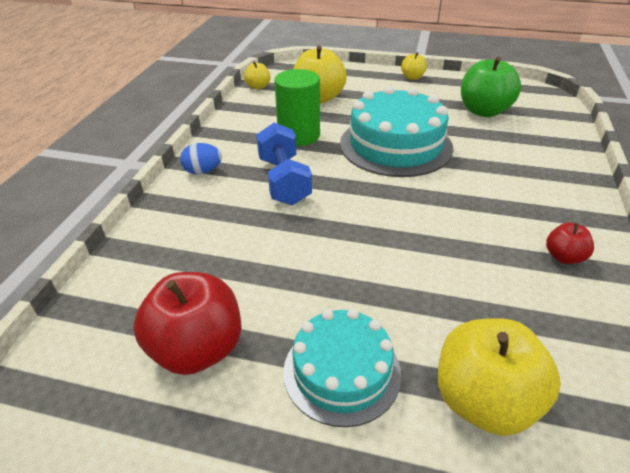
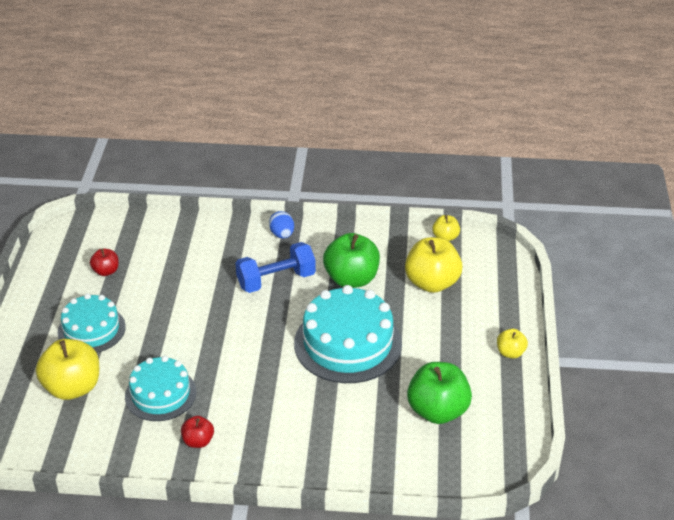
camera: 80 degrees right, 0 degrees up
red apple [133,272,241,375] -> red apple [90,248,119,276], size x0.51
green cylinder [274,69,320,146] -> green apple [323,233,380,288]
none -> turquoise cake [125,356,197,421]

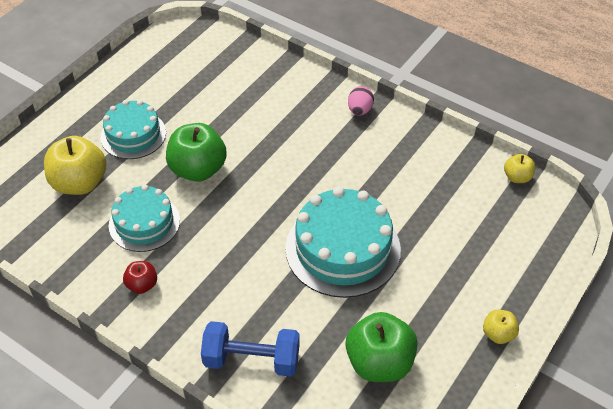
camera: 30 degrees right, 10 degrees up
red apple [90,248,119,276] -> none
blue dumbbell [236,242,316,293] -> blue dumbbell moved to [201,321,300,377]
blue egg [269,211,294,238] -> pink egg [348,86,374,116]
green apple [323,233,380,288] -> green apple moved to [166,123,227,182]
yellow apple [405,237,463,293] -> none

